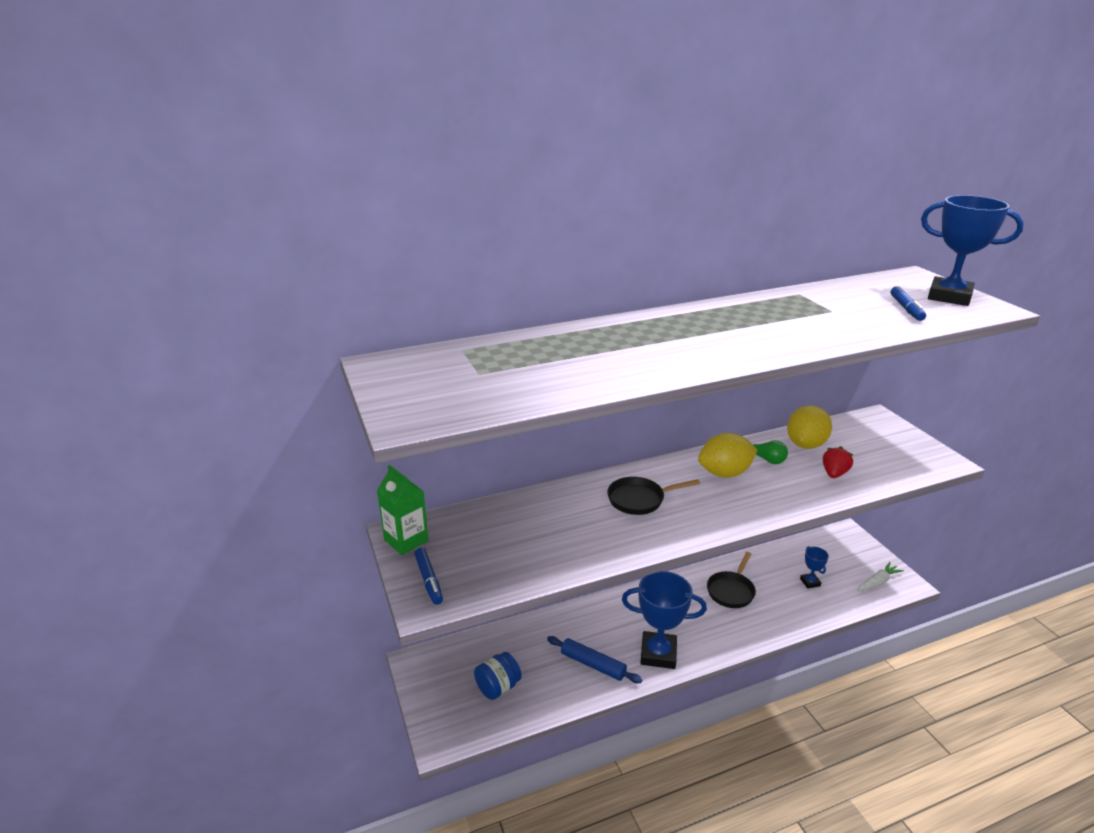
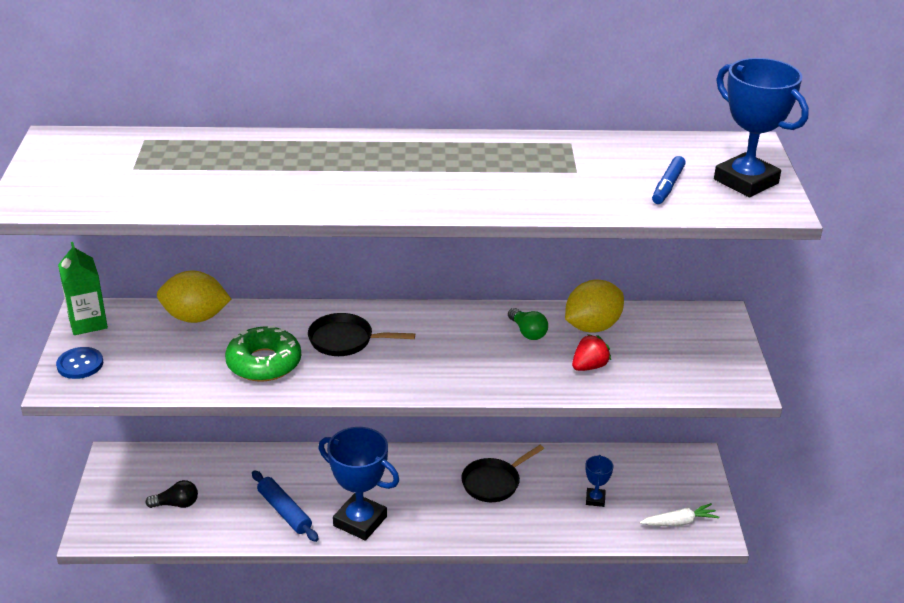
camera: 20 degrees right, 5 degrees up
blue marker [414,548,443,605] -> blue button [56,347,103,379]
blue jar [474,652,522,700] -> black light bulb [145,480,198,508]
yellow lemon [698,433,757,478] -> yellow lemon moved to [157,271,231,323]
none -> green donut [225,325,301,382]

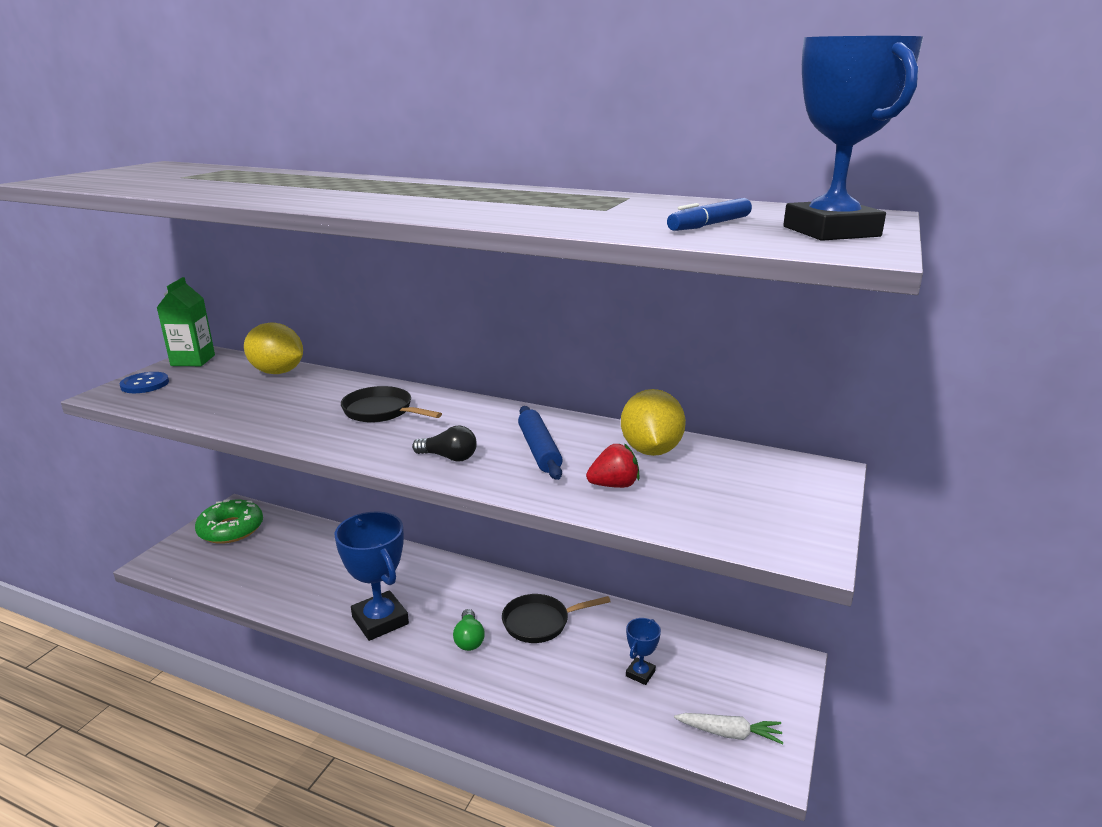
camera: 25 degrees right, 10 degrees down
black light bulb [145,480,198,508] -> black light bulb moved to [412,426,477,462]
green donut [225,325,301,382] -> green donut moved to [195,499,263,544]
blue rolling pin [252,470,318,542] -> blue rolling pin moved to [518,406,563,480]
green light bulb [508,308,548,340] -> green light bulb moved to [453,609,485,651]
yellow lemon [565,280,624,333] -> yellow lemon turned 75 degrees counterclockwise [621,389,686,456]

